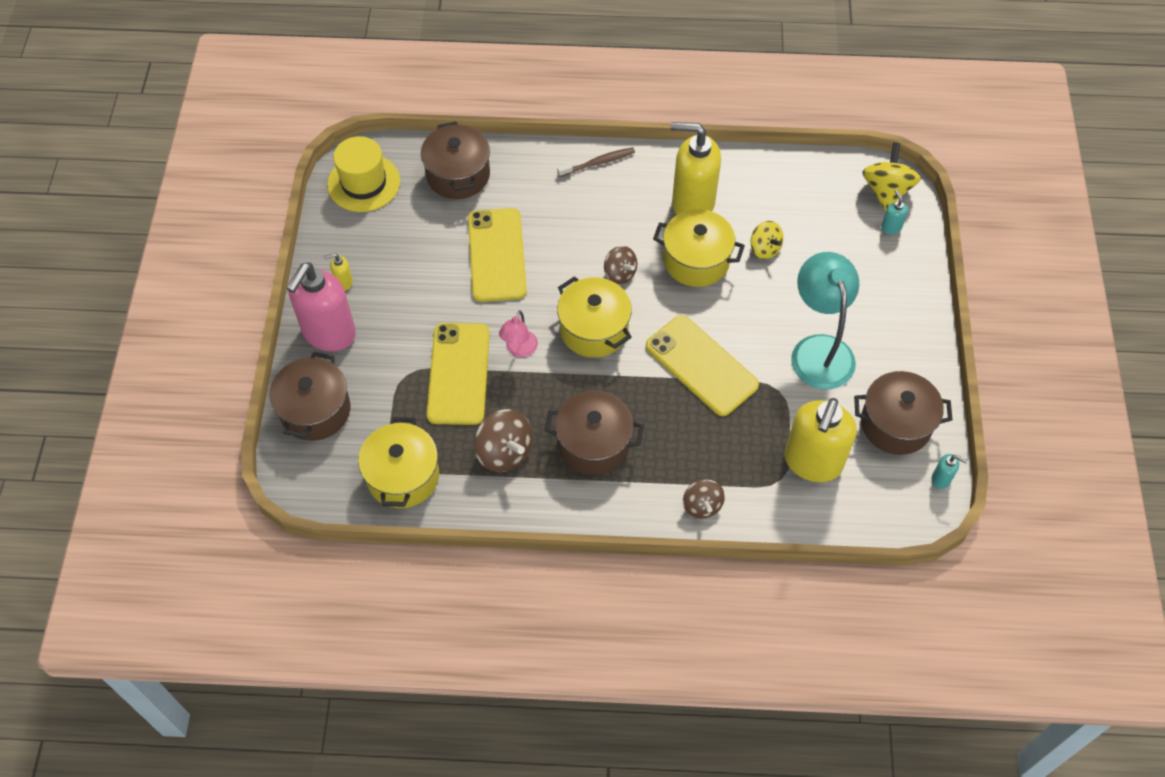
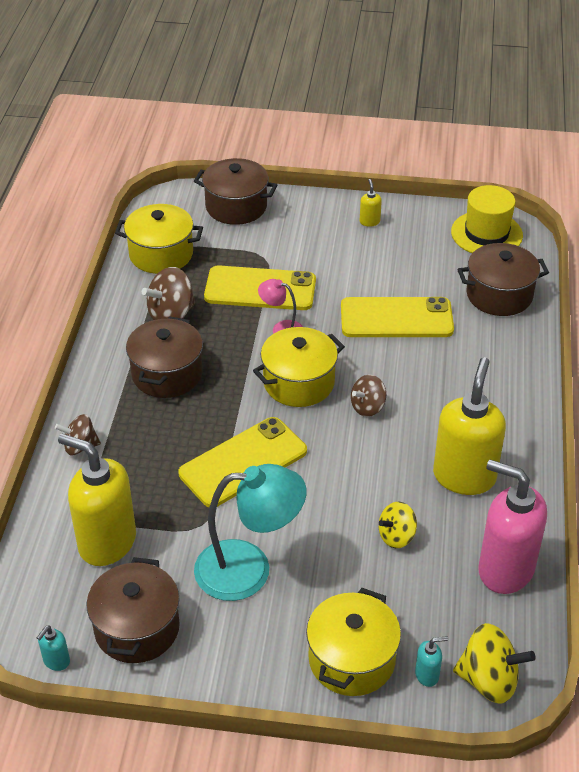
camera: 95 degrees right, 15 degrees down
pink soap dispenser [287,262,356,351] -> pink soap dispenser moved to [478,460,547,594]
brown toothbrush [557,147,635,177] -> none
yellow pot [653,209,745,287] -> yellow pot moved to [306,588,401,696]

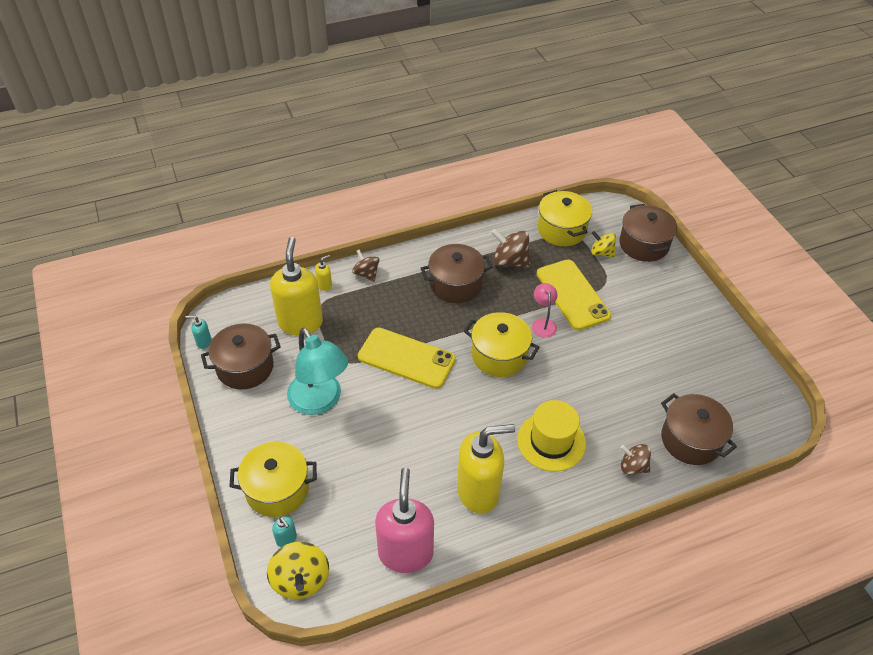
camera: 60 degrees right, 5 degrees up
yellow phone [341,297,454,337] -> none
brown spinning top [351,375,386,417] -> brown spinning top moved to [620,444,651,475]
yellow soap dispenser [360,179,382,227] -> yellow soap dispenser moved to [315,255,332,291]
yellow spinning top [379,502,417,548] -> yellow spinning top moved to [591,231,616,257]
yellow hat [451,185,523,253] -> yellow hat moved to [517,400,586,471]

